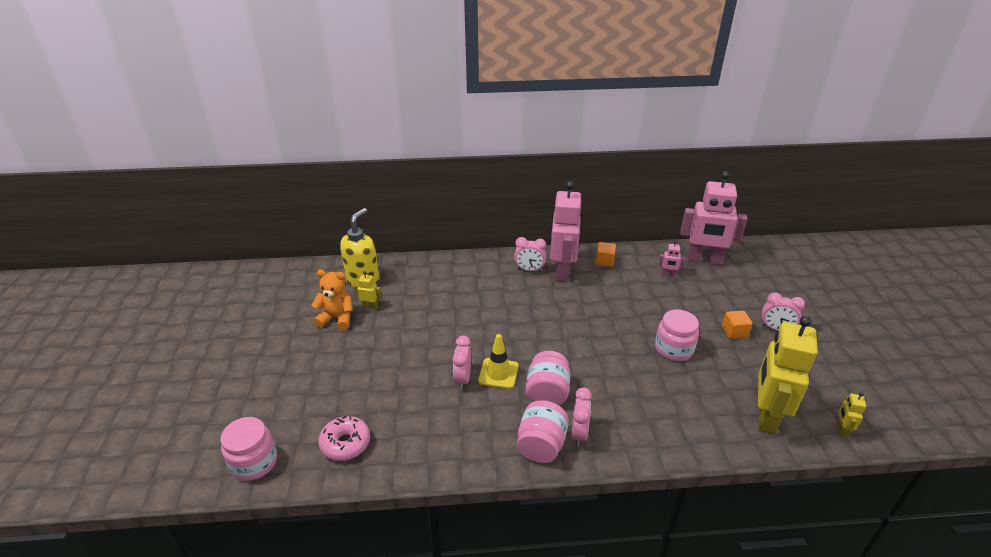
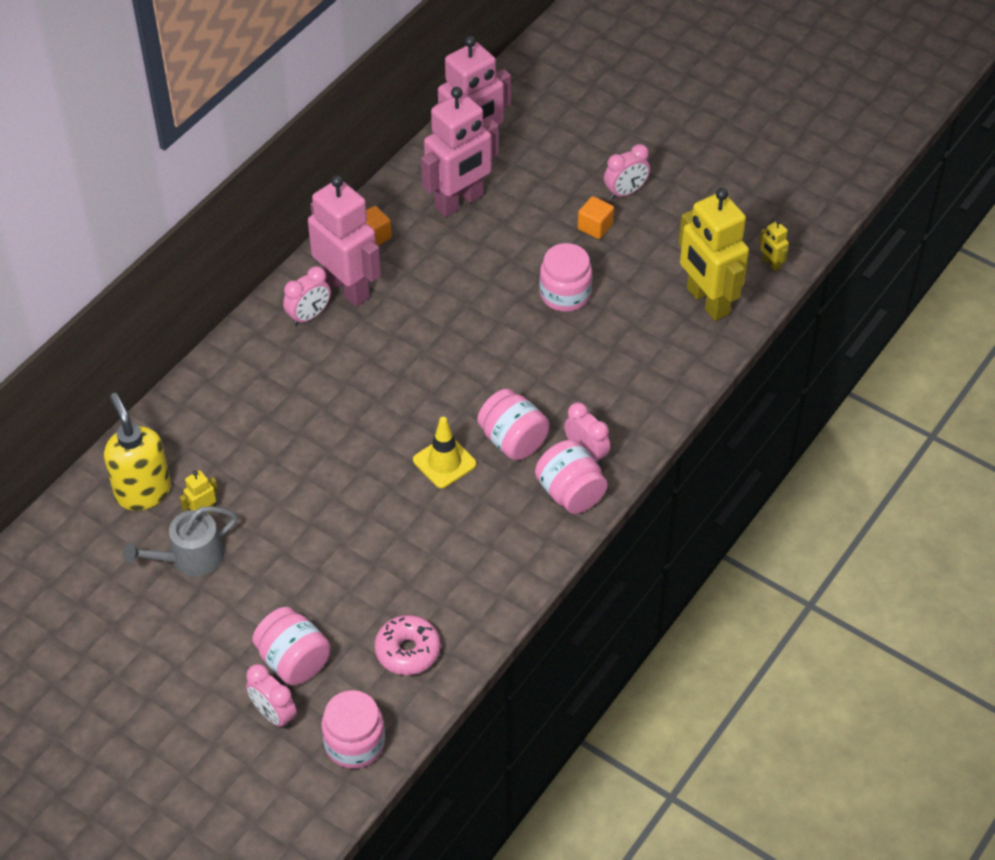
camera: 50 degrees left, 15 degrees up
orange teddy bear [311,270,353,330] -> grey watering can [123,506,237,576]
pink clock [453,336,471,390] -> pink clock moved to [246,664,297,729]
pink robot [659,240,685,277] -> pink robot [421,87,499,217], size x2.47
none -> pink jar [252,607,331,685]

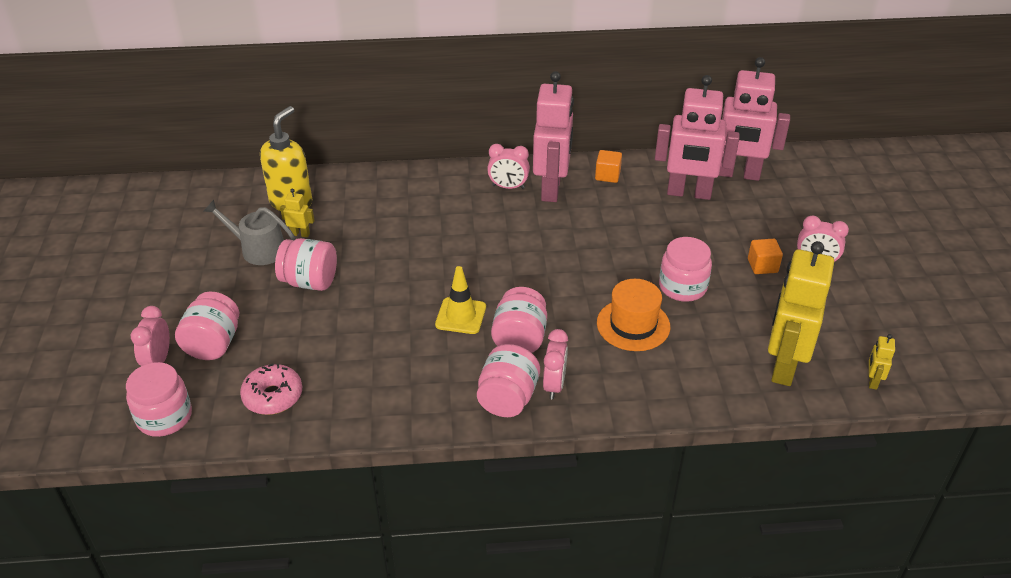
camera: 50 degrees right, 10 degrees down
none -> pink jar [275,238,337,291]
none -> orange hat [597,279,670,351]

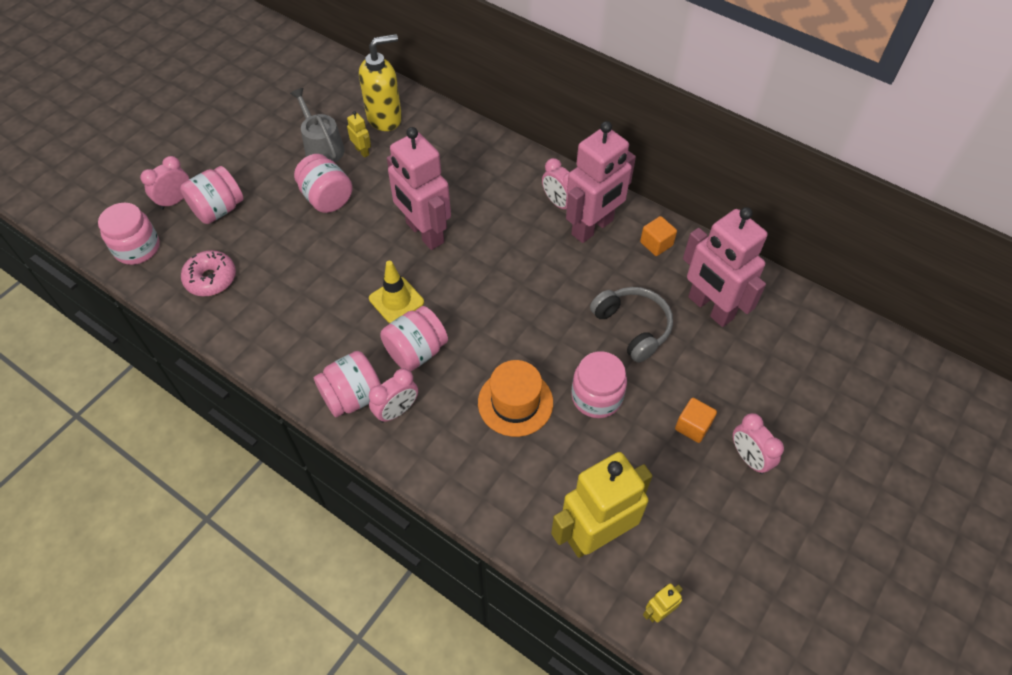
camera: 40 degrees right, 15 degrees up
pink robot [719,57,790,181] -> pink robot moved to [387,127,451,250]
none -> grey headphones [590,287,673,363]

